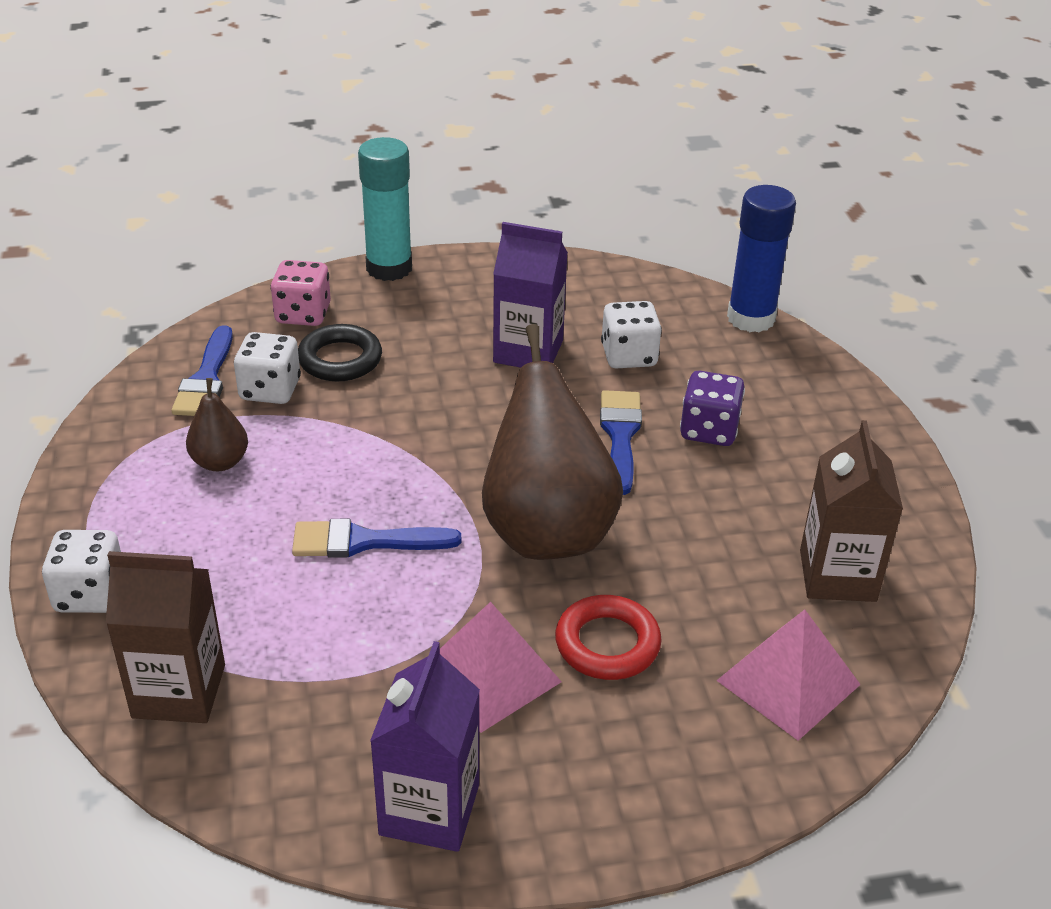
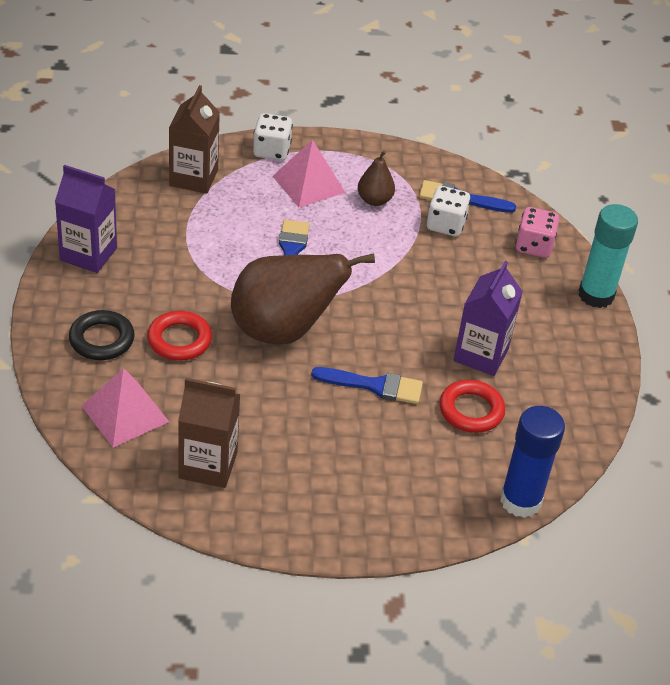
camera: 95 degrees right, 5 degrees up
black ring [298,324,382,381] -> black ring moved to [69,310,135,360]
pink pyramid [440,602,562,733] -> pink pyramid moved to [273,140,346,207]
white dice [601,301,662,368] -> red ring [439,380,505,433]
purple dice [680,371,745,446] -> none

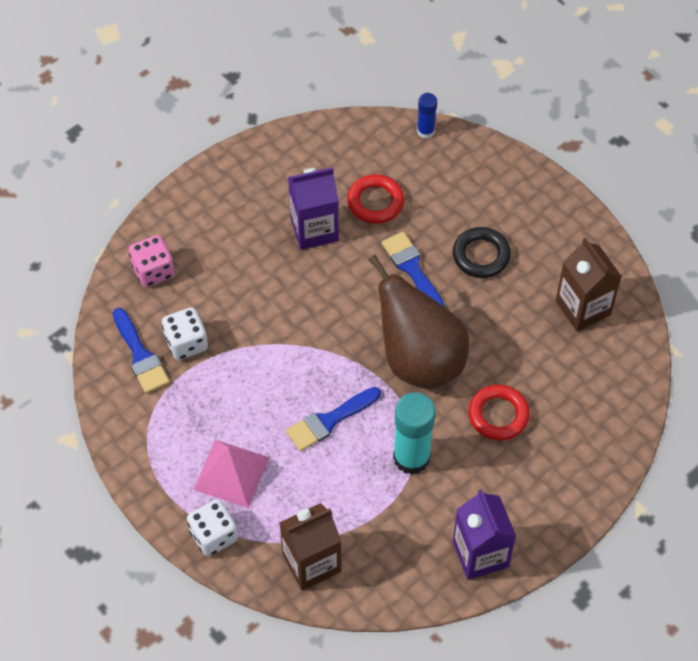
camera: 125 degrees left, 15 degrees up
black ring [69,310,135,360] -> black ring moved to [453,227,511,278]
pink pyramid [82,368,169,447] -> none
brown pear [358,150,395,206] -> none
blue glue stick [500,406,565,518] -> blue glue stick [417,93,437,139], size x0.54
turquoise glue stick [578,204,638,308] -> turquoise glue stick moved to [393,392,436,475]

